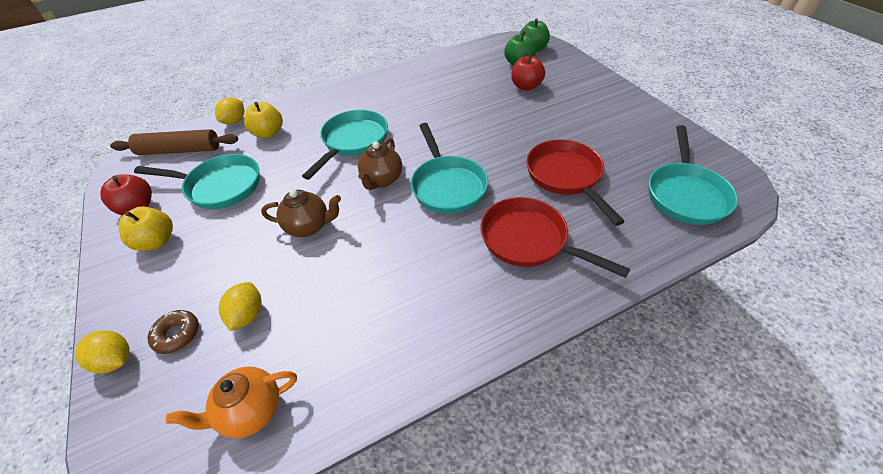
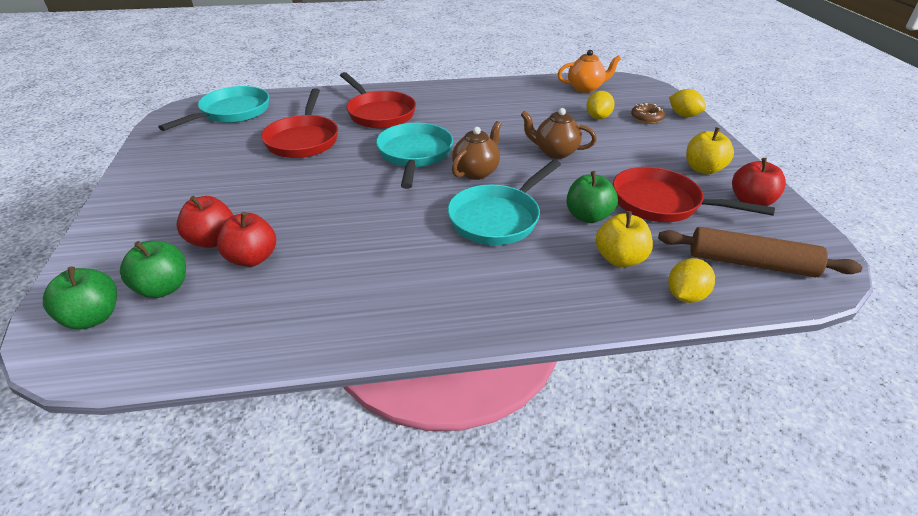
camera: 165 degrees left, 10 degrees down
turquoise pan [134,154,260,209] -> red pan [613,167,775,222]
none -> red apple [217,212,276,267]
none -> green apple [567,171,618,223]

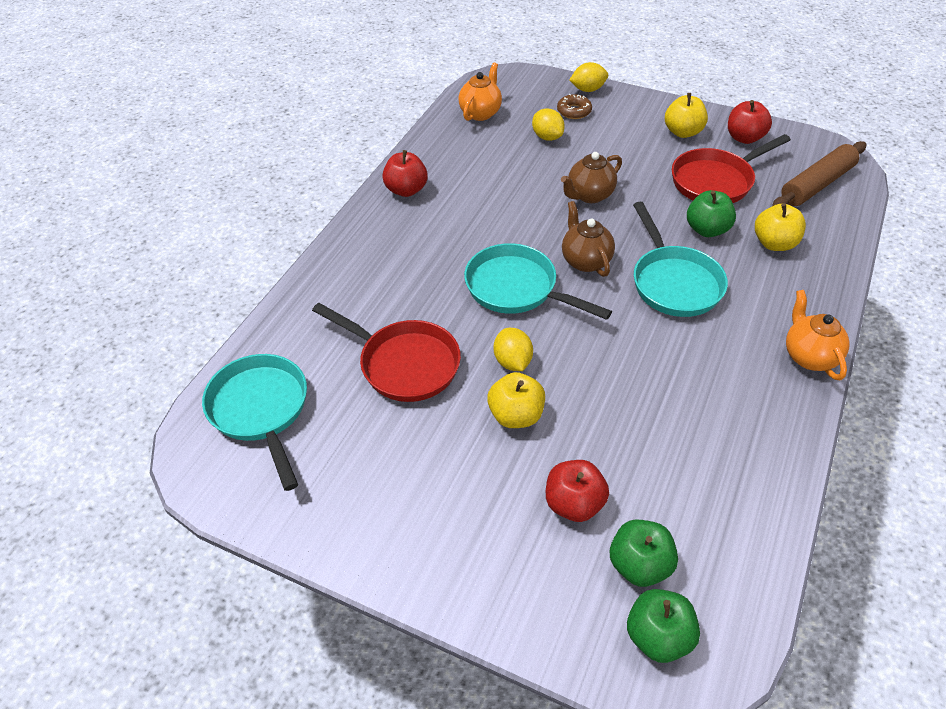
camera: 55 degrees left, 10 degrees up
red apple [217,212,276,267] -> red apple moved to [382,150,428,197]
red pan [340,72,416,128] -> none
yellow lemon [668,258,715,303] -> yellow lemon moved to [494,328,533,371]
none -> yellow apple [487,372,545,428]
none -> orange teapot [786,290,850,380]

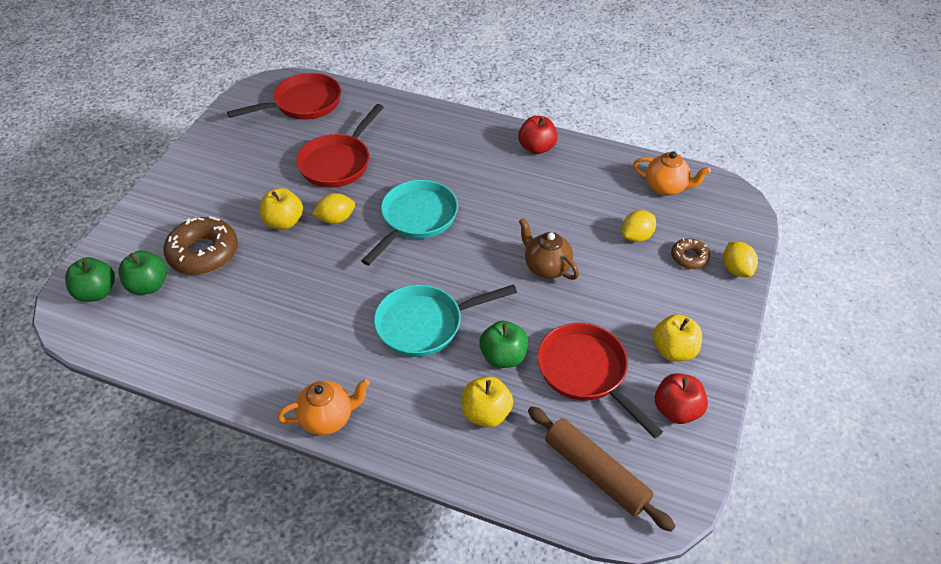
camera: 85 degrees right, 0 degrees up
turquoise pan [202,354,307,491] -> red pan [227,73,341,120]
red apple [546,460,609,522] -> brown donut [164,216,238,275]
brown teapot [562,201,615,277] -> none

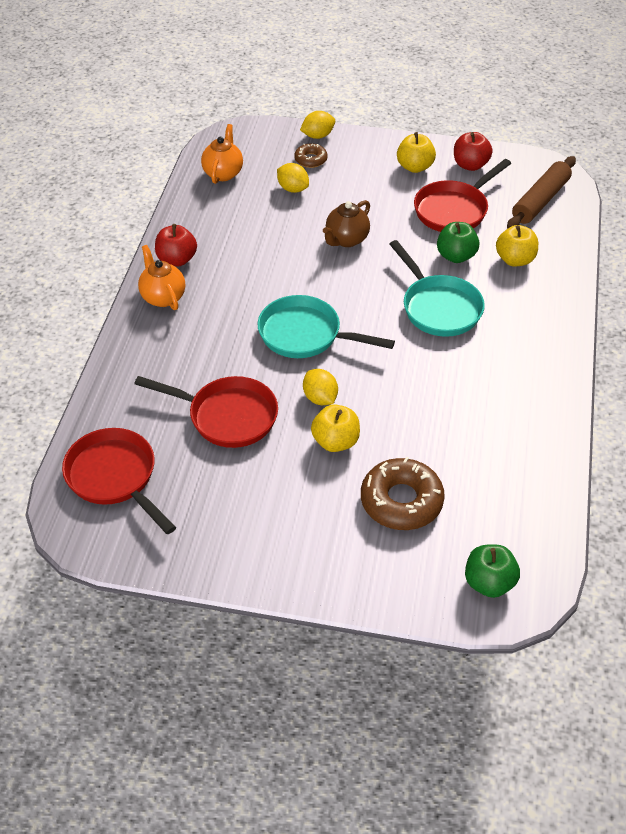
camera: 100 degrees left, 0 degrees up
green apple [118,251,167,295] -> none
orange teapot [277,379,370,435] -> orange teapot moved to [138,245,185,310]

